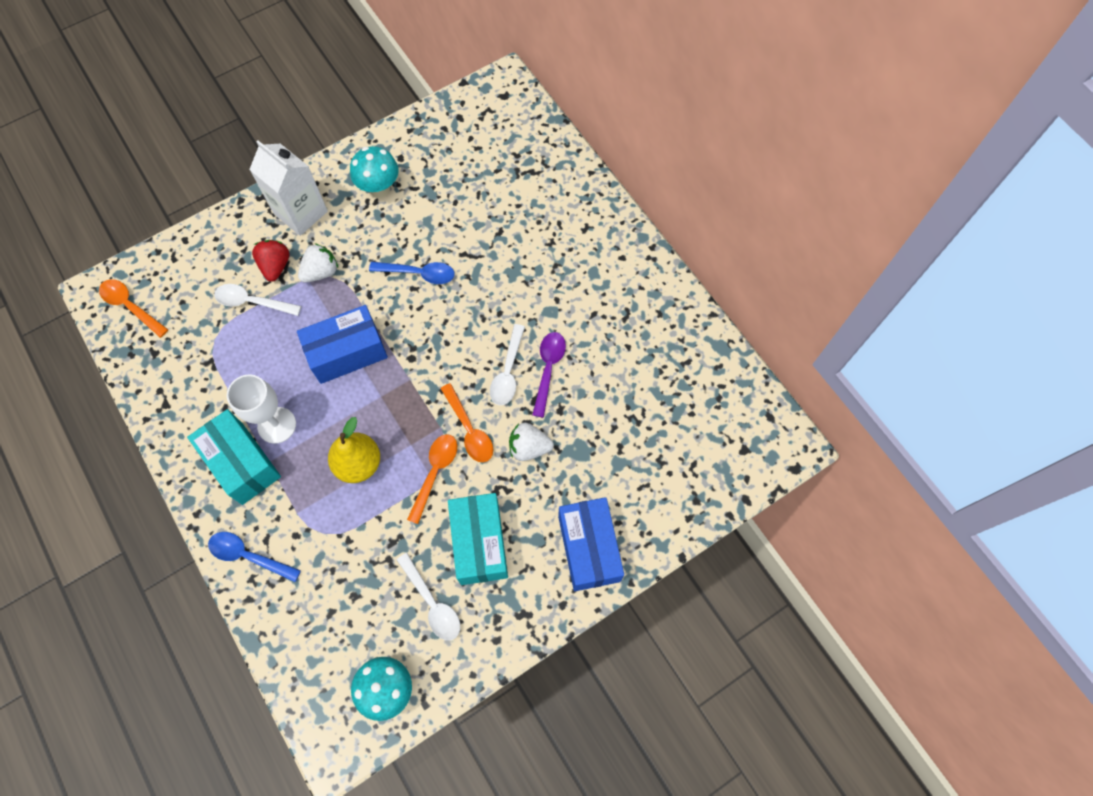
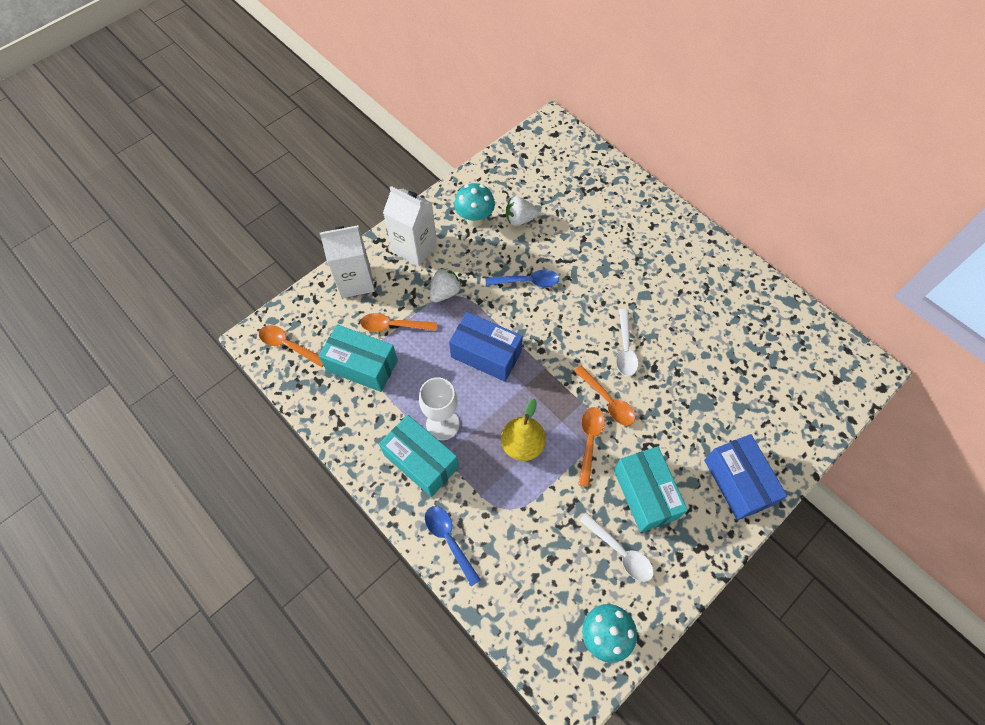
camera: 10 degrees left, 5 degrees down
blue spoon [208,532,301,582] -> blue spoon turned 45 degrees clockwise [425,506,481,586]
white spoon [214,284,301,316] -> orange spoon [360,313,437,332]
red strawberry [252,240,289,282] -> none
blue box [297,305,388,384] -> blue box turned 60 degrees clockwise [449,312,523,382]
white strawberry [509,423,554,461] -> white strawberry moved to [506,196,539,226]
purple spoon [532,332,566,418] -> none
none -> turquoise box [319,324,398,392]
none -> white carton [320,225,375,298]

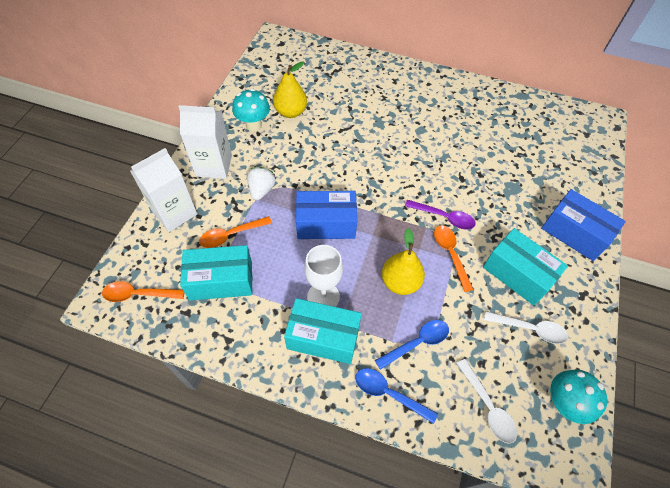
camera: 30 degrees left, 5 degrees down
blue spoon [486,269,559,287] -> blue spoon moved to [375,320,449,370]
white strawberry [506,196,539,226] -> yellow pear [273,61,307,118]
orange spoon [574,365,635,426] -> purple spoon [405,200,476,230]
white spoon [616,309,638,376] -> white spoon moved to [456,359,517,444]

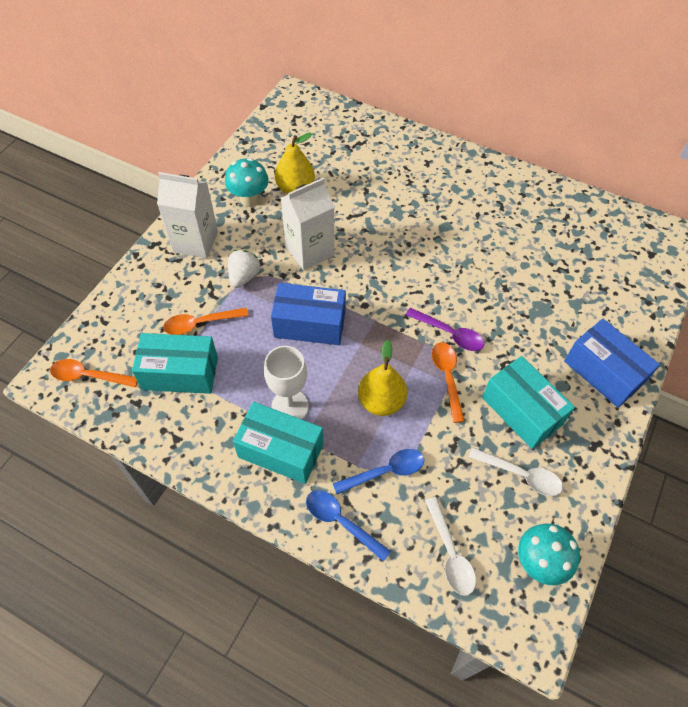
camera: 10 degrees right, 0 degrees up
white carton [130,148,197,232] -> white carton moved to [281,178,335,270]

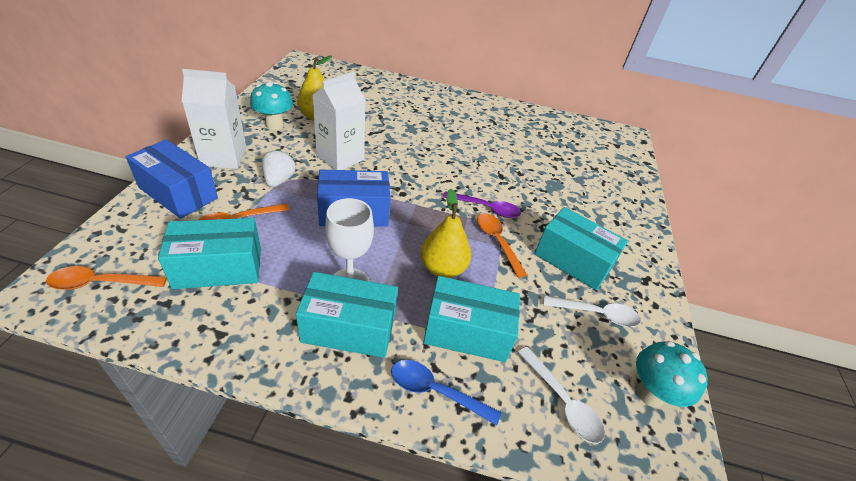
camera: 20 degrees left, 15 degrees down
blue spoon [333,449,424,494] -> turquoise box [423,276,520,362]
blue box [564,319,660,408] -> blue box moved to [126,139,218,218]

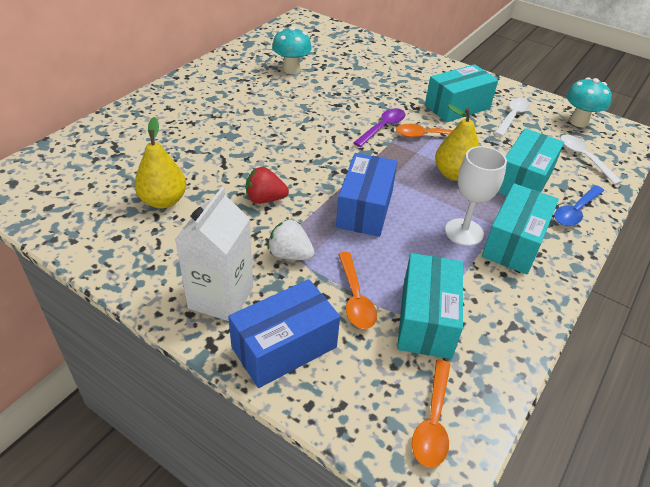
camera: 65 degrees left, 0 degrees up
turquoise mushroom [250,82,293,130] -> turquoise mushroom moved to [272,26,312,74]
white carton [312,72,366,170] -> red strawberry [246,167,289,204]
white spoon [518,347,605,444] -> white spoon turned 105 degrees counterclockwise [560,135,622,185]

